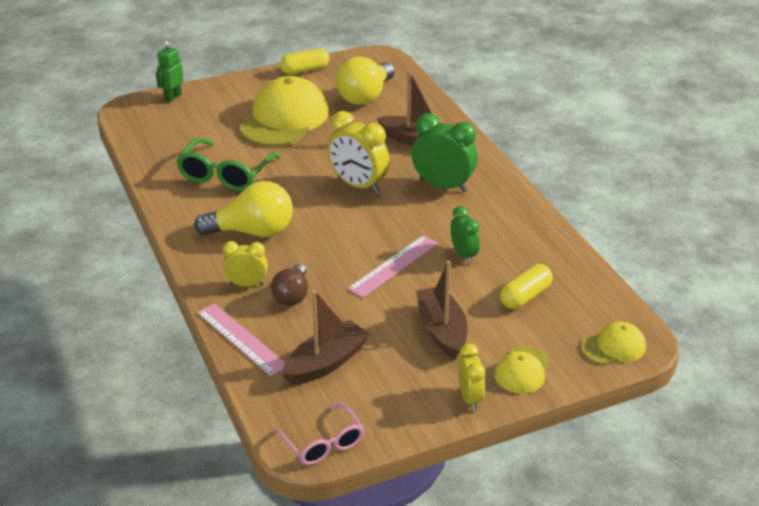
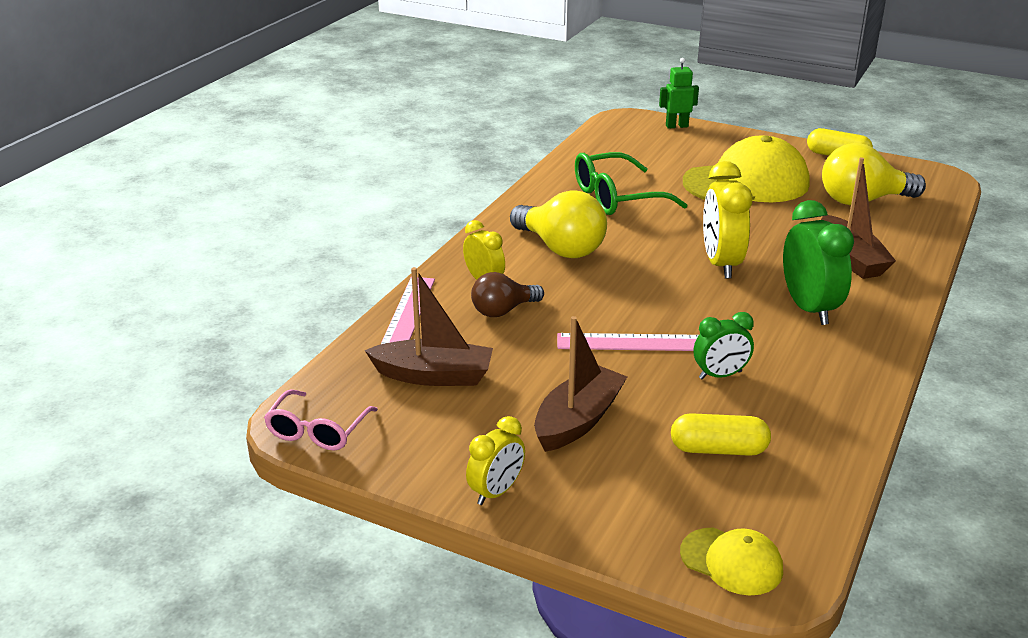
camera: 50 degrees right, 5 degrees down
green clock [450,206,480,264] -> green clock turned 45 degrees clockwise [694,312,754,379]
yellow cap [495,346,550,394] -> none

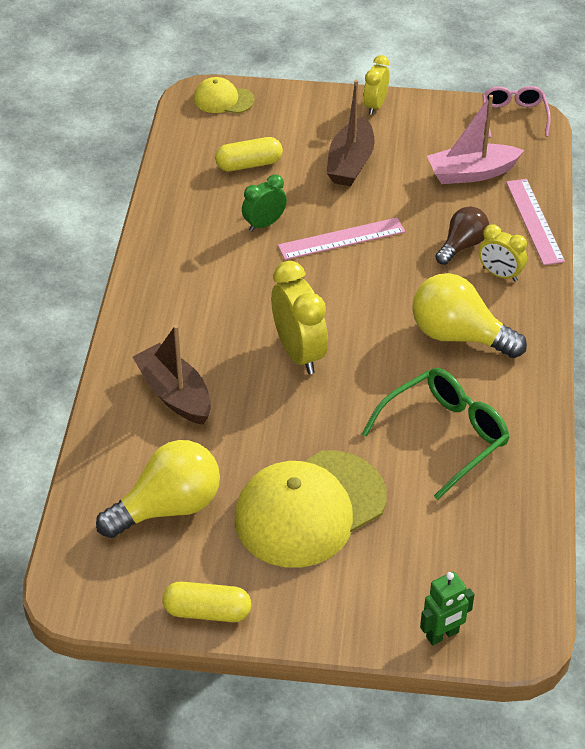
camera: 160 degrees right, 15 degrees up
brown boat [364,267,493,386] -> pink boat [427,95,524,184]
green clock [783,200,854,325] -> none

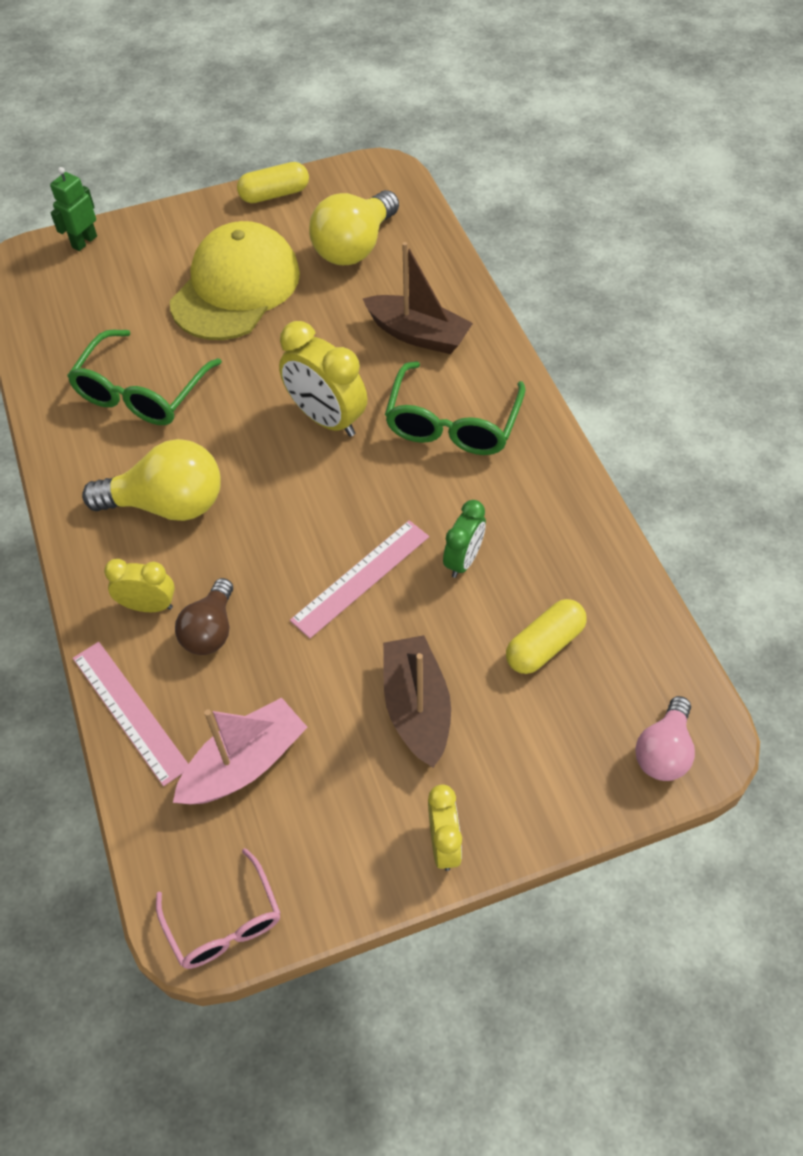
camera: 155 degrees right, 10 degrees up
yellow cap [194,77,255,113] -> pink light bulb [635,696,695,781]
none -> green glasses [385,361,526,455]

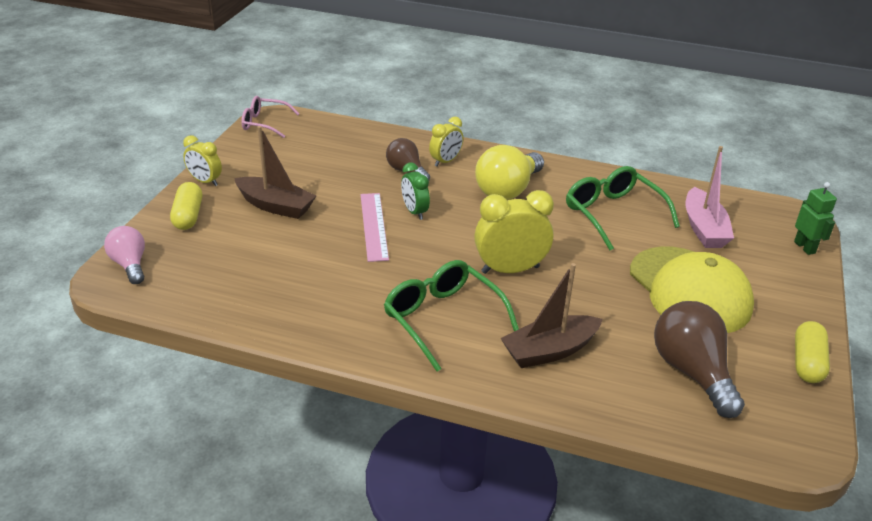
camera: 125 degrees right, 20 degrees down
pink ruler [73,642,188,786] -> none
pink boat [173,698,308,805] -> pink boat moved to [686,146,734,248]
yellow light bulb [309,190,399,265] -> brown light bulb [654,301,745,418]
green clock [443,500,486,578] -> green clock moved to [401,163,430,220]
yellow capsule [506,599,587,674] -> yellow capsule moved to [170,182,202,230]

